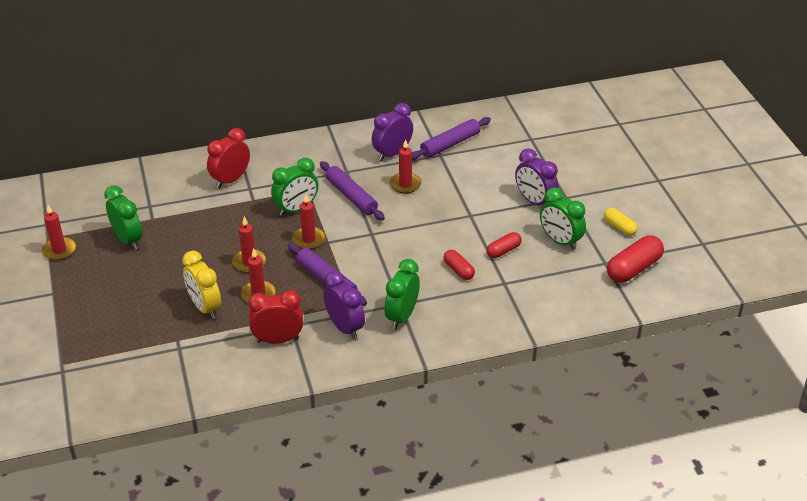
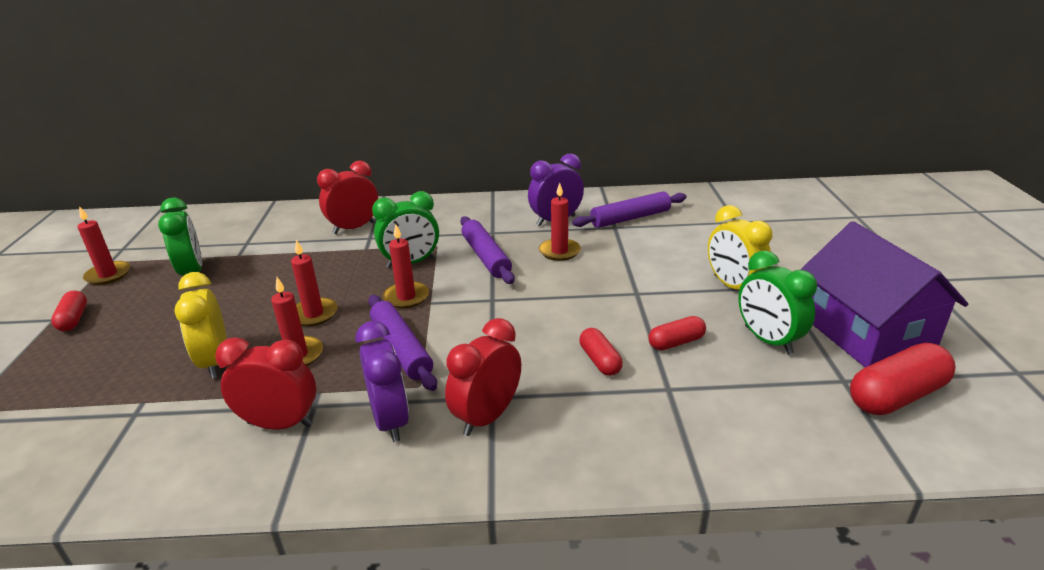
camera: 15 degrees right, 10 degrees down
green clock [385,259,420,329] -> red clock [445,318,521,436]
purple clock [515,148,559,205] -> yellow clock [708,205,772,290]
yellow capsule [604,208,638,236] -> purple house [800,221,968,367]
none -> red capsule [51,291,87,331]

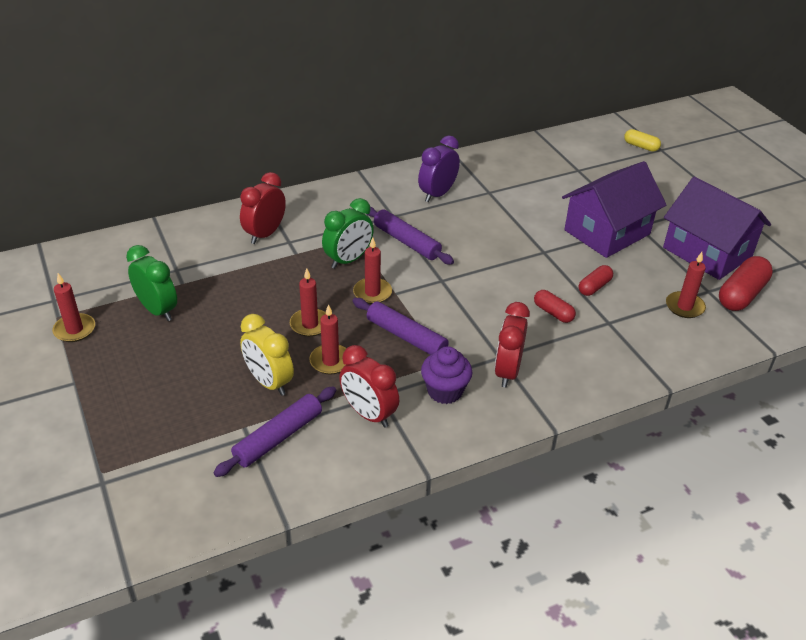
camera: 25 degrees left, 10 degrees up
red capsule [51,291,87,331] -> none
red clock [215,337,316,430] -> red clock turned 120 degrees counterclockwise [339,345,399,428]
purple clock [355,321,409,442] -> purple cupcake [421,346,473,404]
red candle [539,183,581,261] -> red candle moved to [666,252,706,318]
purple rolling pin [572,191,687,228] -> purple rolling pin moved to [213,386,336,477]
yellow clock [708,205,772,290] -> purple house [562,161,666,258]
green clock [738,250,817,355] -> none
none -> yellow capsule [624,129,661,152]

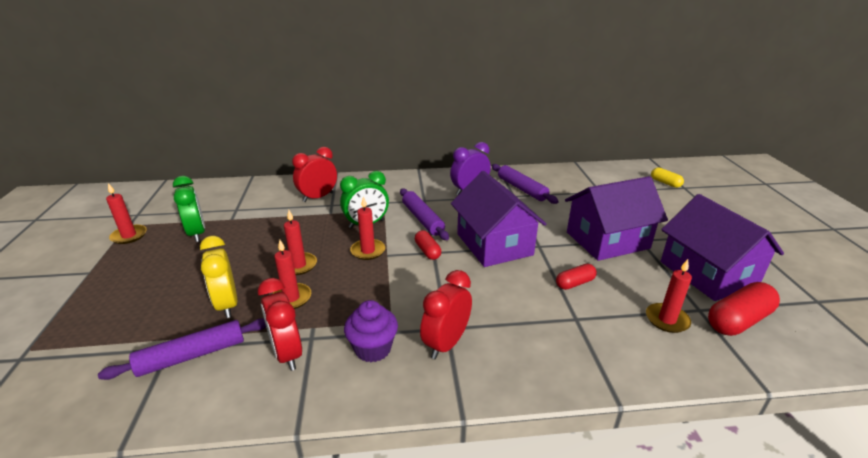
camera: 20 degrees right, 10 degrees down
purple rolling pin [352,298,462,355] -> purple rolling pin moved to [492,164,559,204]
red capsule [534,290,576,323] -> red capsule moved to [415,230,441,260]
none -> purple house [451,171,546,267]

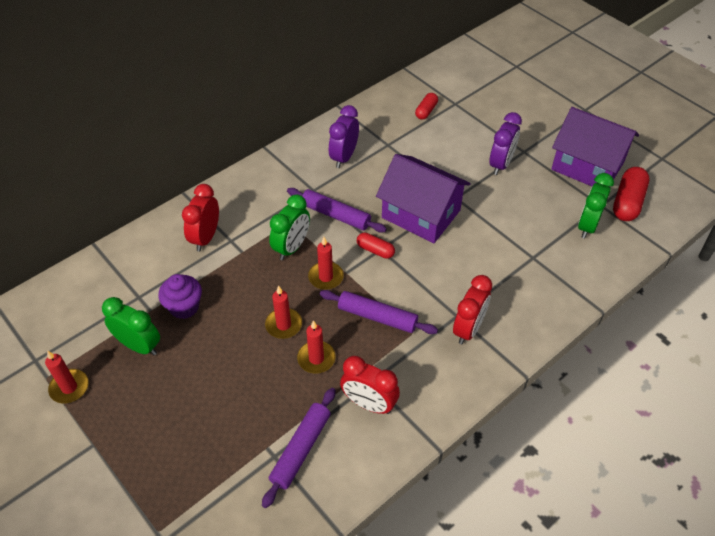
camera: 35 degrees left, 20 degrees up
yellow clock [200,236,237,318] -> none
purple cupcake [344,300,398,362] -> purple cupcake moved to [158,274,202,319]
red clock [420,270,472,359] -> red clock turned 150 degrees counterclockwise [453,275,492,344]
purple rolling pin [492,164,559,204] -> purple rolling pin moved to [320,290,438,334]
red capsule [556,264,597,290] -> red capsule moved to [415,93,438,120]
purple house [565,176,668,261] -> purple clock [489,112,522,175]
red candle [646,259,692,333] -> green clock [578,173,614,239]
yellow capsule [651,167,684,188] -> none

